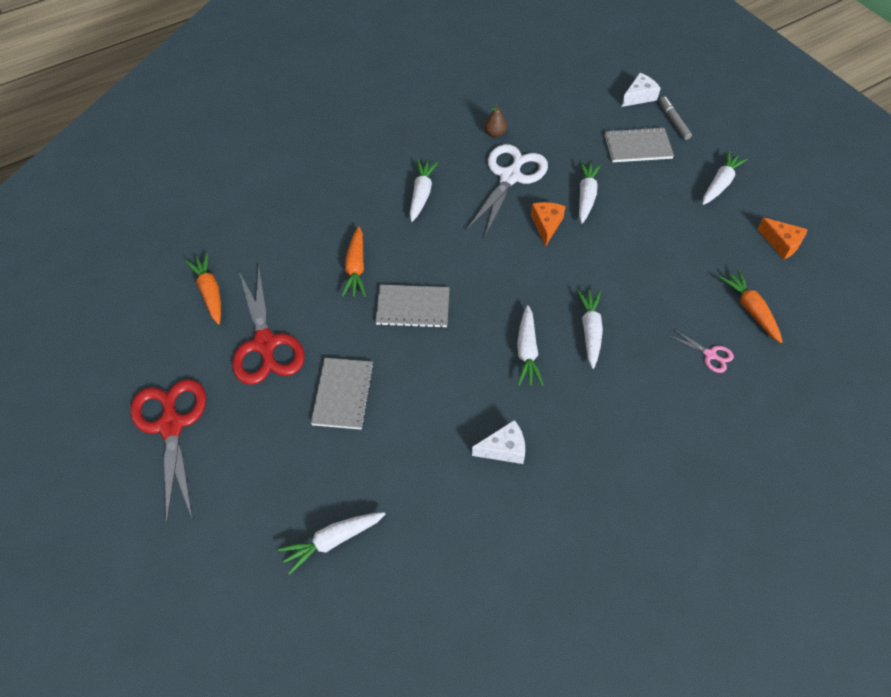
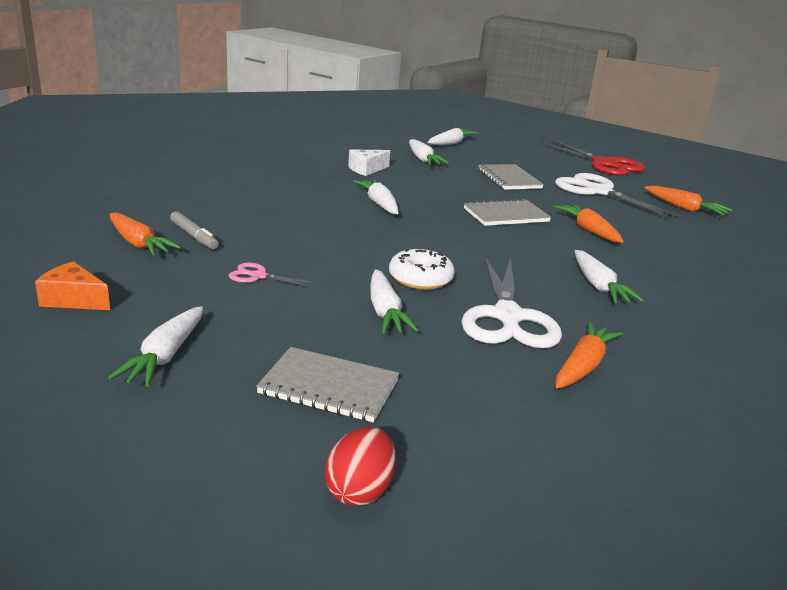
camera: 155 degrees right, 30 degrees down
red scissors [232,265,305,385] -> white scissors [555,173,684,220]
brown pear [484,104,507,137] -> orange carrot [555,322,623,389]
orange cheese [531,202,566,247] -> white donut [389,249,455,290]
white carrot [577,290,603,369] -> white carrot moved to [409,139,449,164]
grey notebook [605,127,674,162] -> grey notebook turned 45 degrees clockwise [256,347,399,422]
white cheese [622,73,661,107] -> red egg [325,427,396,506]
grey marker [659,96,692,140] -> grey marker moved to [170,211,219,249]
pink scissors [667,328,734,373] -> pink scissors moved to [229,262,316,288]

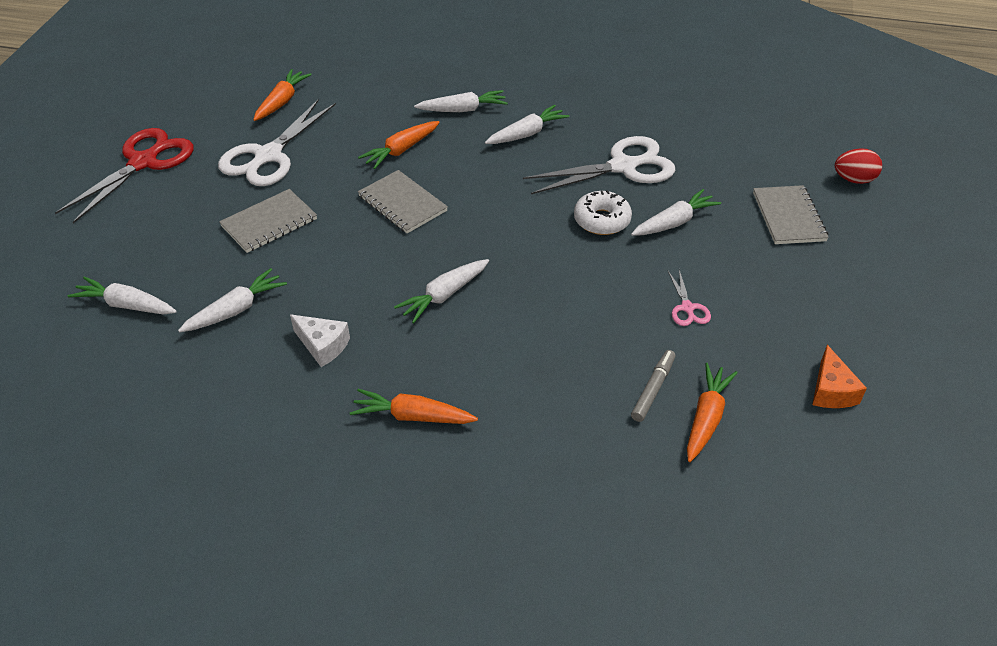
camera: 110 degrees left, 20 degrees up
white carrot [108,306,203,387] -> white carrot moved to [414,90,508,112]
orange carrot [555,322,623,389] -> orange carrot moved to [350,389,478,424]

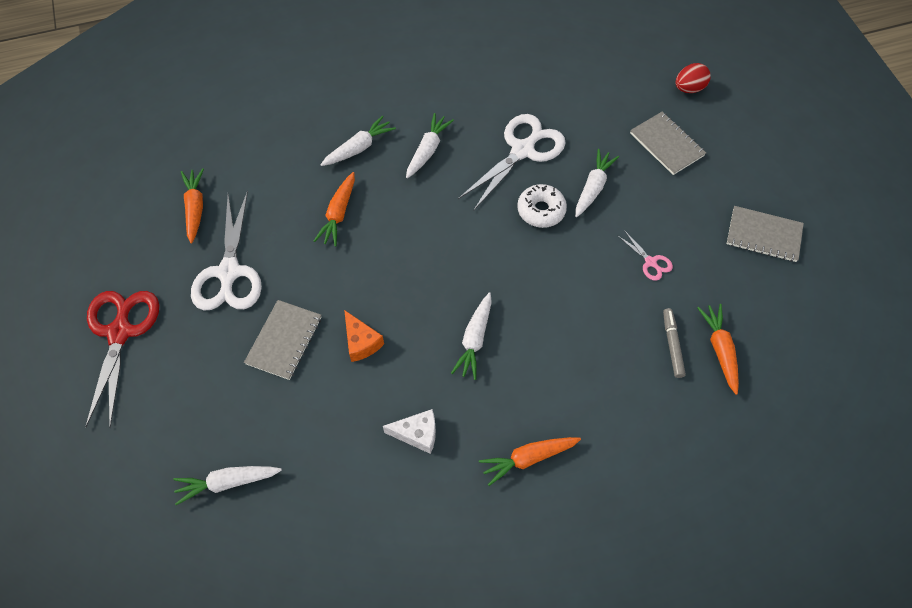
camera: 30 degrees left, 15 degrees up
white carrot [178,268,287,332] -> none
grey notebook [358,170,448,233] -> grey notebook moved to [727,206,804,262]
orange cheese [812,345,867,408] -> orange cheese moved to [344,310,384,362]

